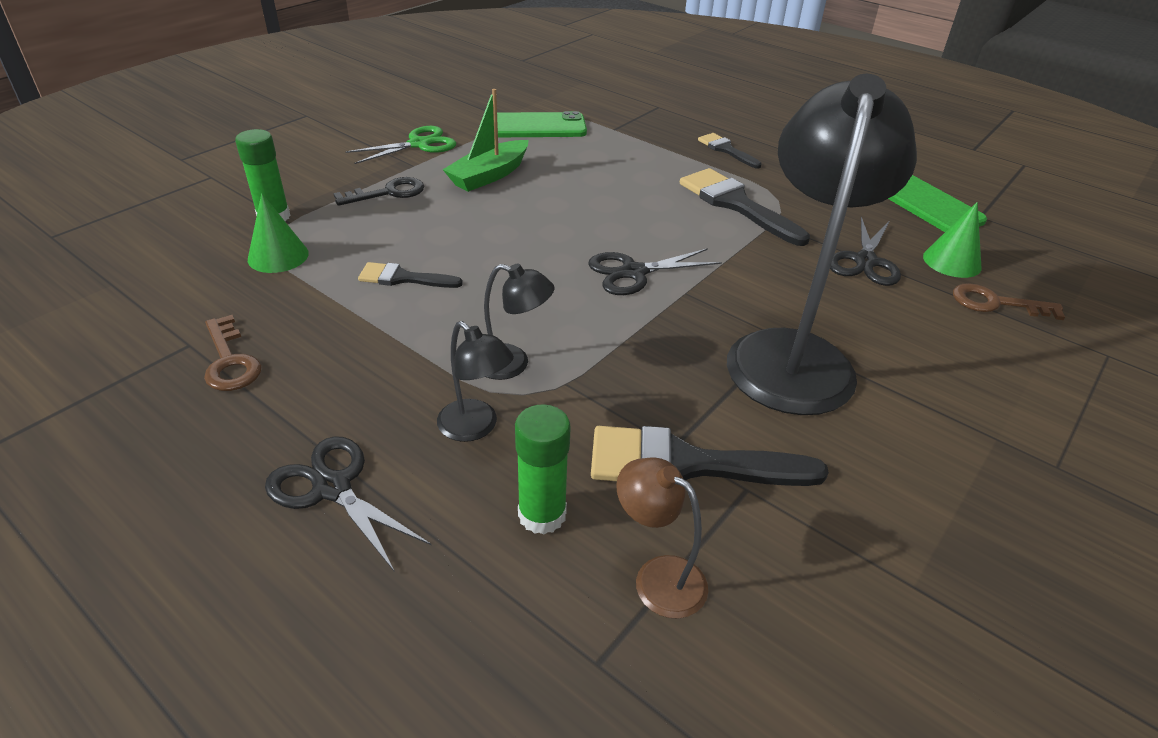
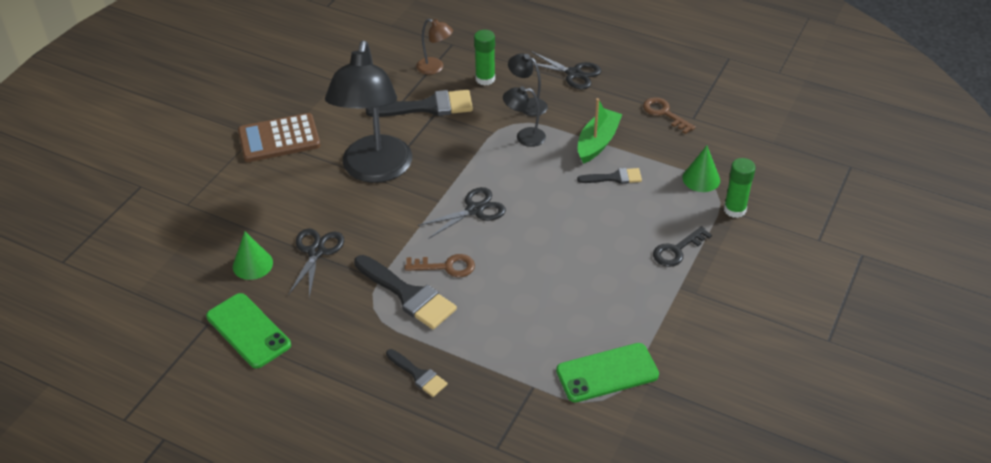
camera: 170 degrees right, 5 degrees up
green scissors [345,126,456,164] -> none
green boat [442,89,528,192] -> green boat moved to [578,98,623,164]
brown key [953,283,1065,320] -> brown key moved to [405,254,475,277]
none -> brown calculator [238,113,320,162]

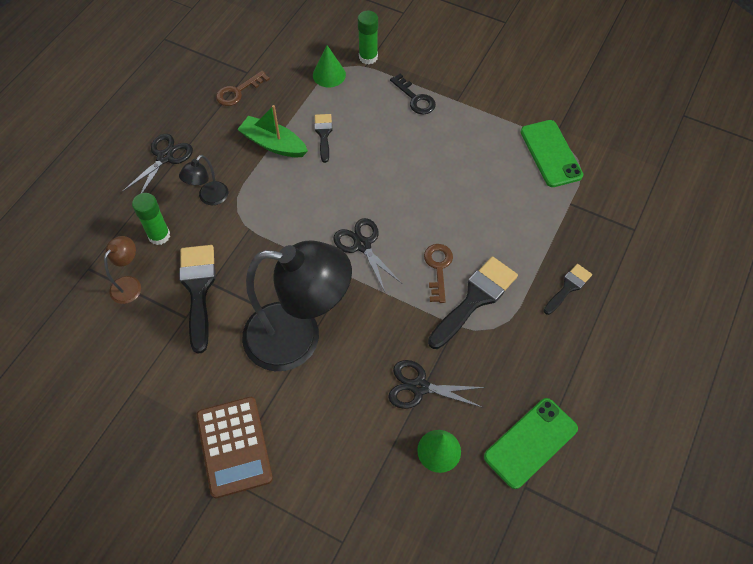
camera: 90 degrees left, 15 degrees up
black lamp [503,86,546,147] -> none

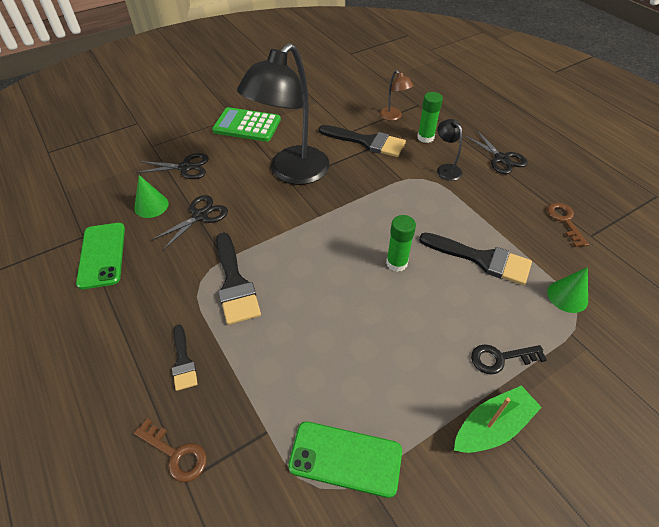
camera: 120 degrees right, 10 degrees down
brown calculator [196,397,273,498] -> green calculator [212,107,281,142]
green boat [237,105,308,157] -> green boat moved to [454,385,542,453]
black brush [315,114,332,163] -> black brush [419,233,532,285], size x1.77
black scissors [333,218,401,292] -> black scissors moved to [135,153,209,179]
green glue stick [358,11,378,64] -> green glue stick moved to [386,215,416,272]
brown key [424,244,453,303] -> brown key moved to [134,418,207,482]

